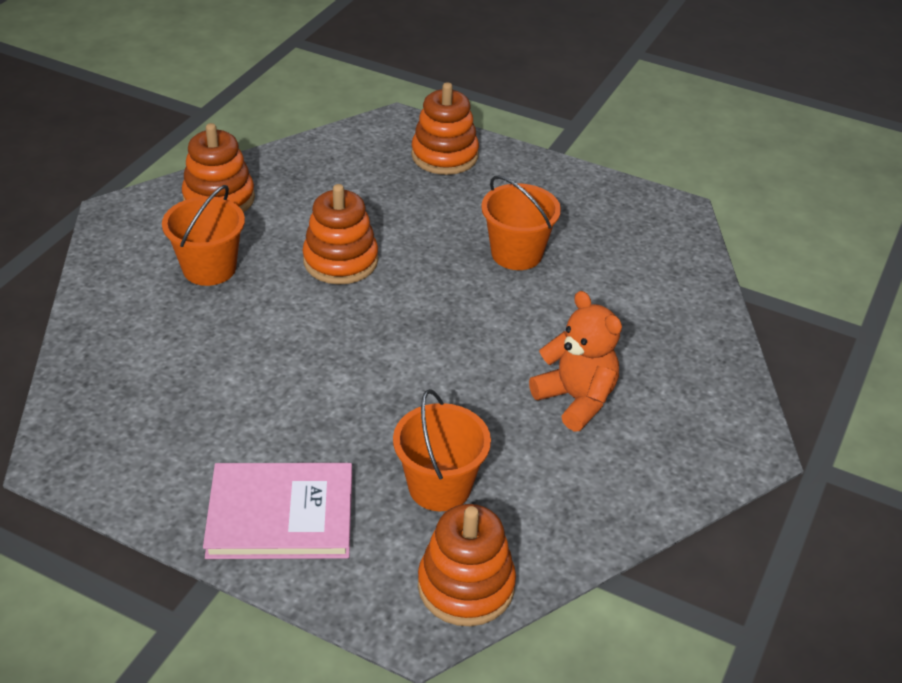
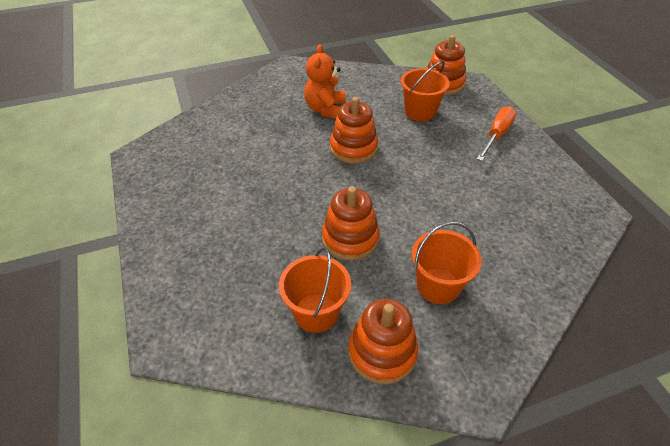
camera: 135 degrees left, 5 degrees up
pink book [203,463,352,559] -> orange screwdriver [477,106,516,161]
orange stacking toy [411,82,479,175] -> orange stacking toy moved to [330,97,378,164]
orange bucket [481,176,561,270] -> orange bucket moved to [279,247,351,333]

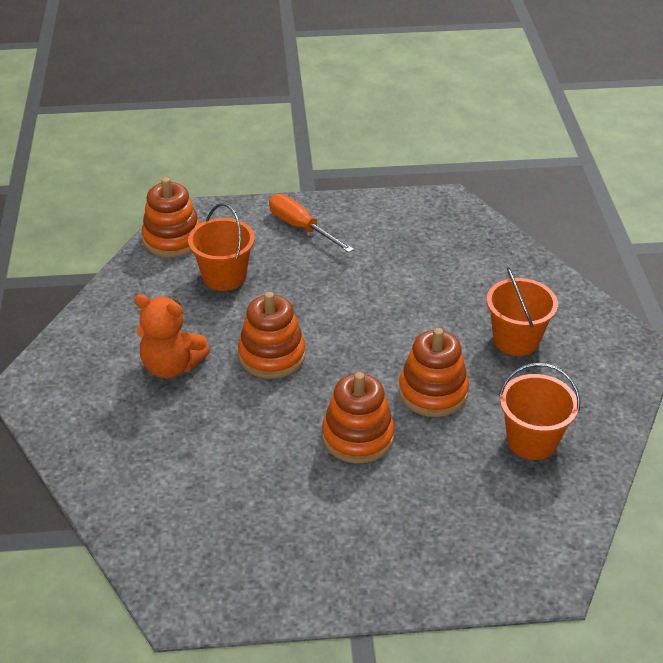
camera: 75 degrees left, 5 degrees down
orange stacking toy [349,299,418,384] -> orange stacking toy moved to [322,372,395,464]

